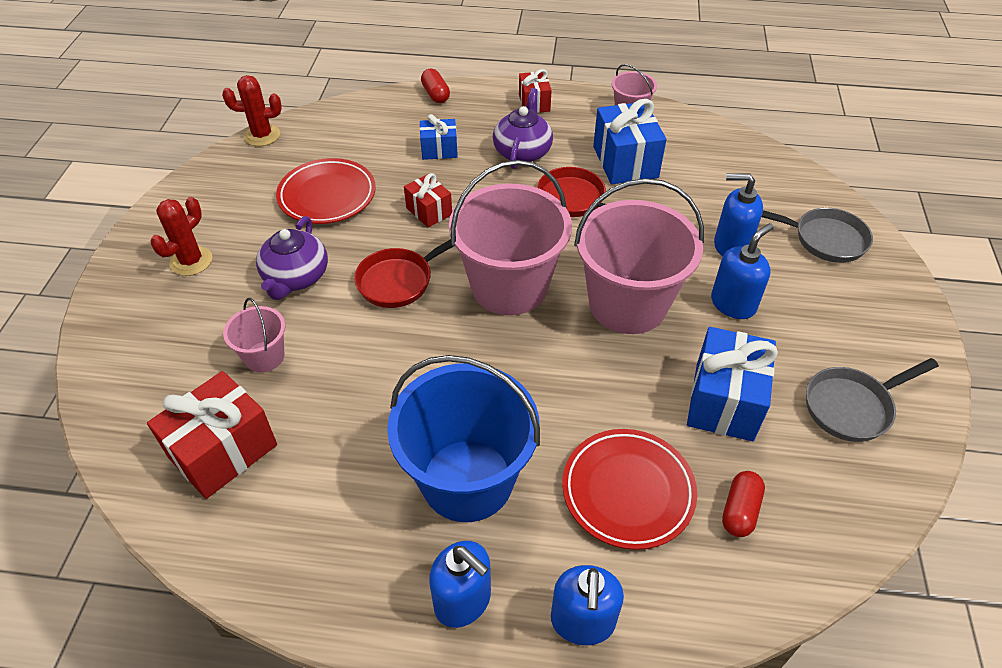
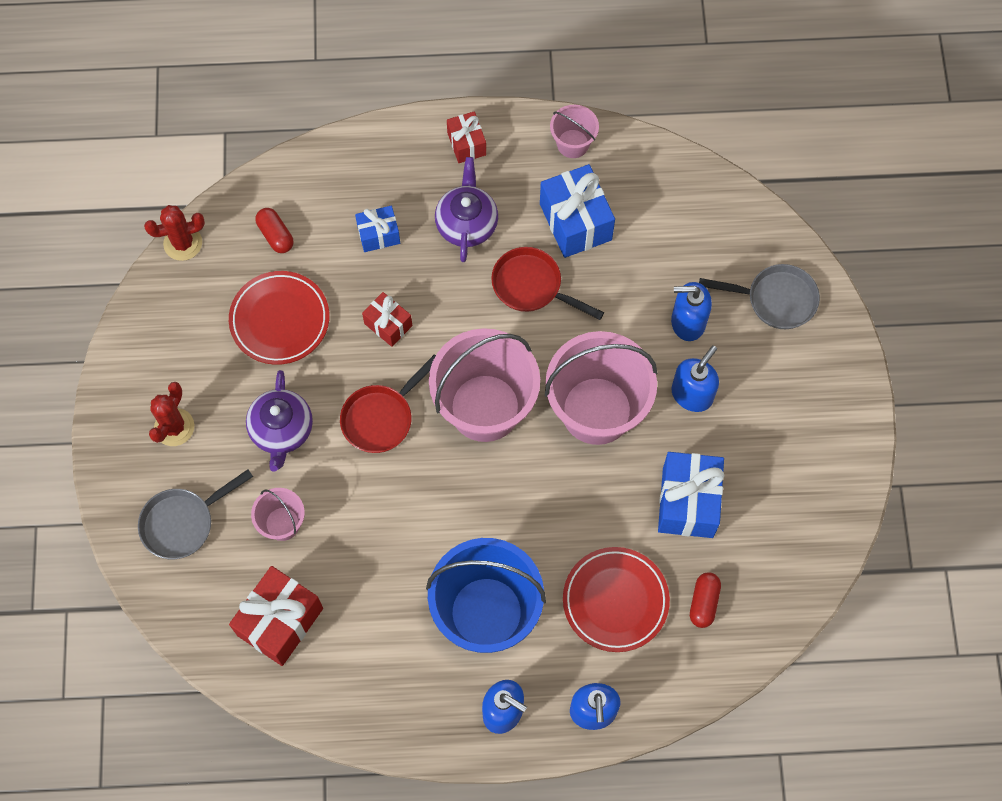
camera: 10 degrees left, 20 degrees up
red capsule [421,69,450,103] -> red capsule moved to [255,208,293,253]
grey pan [806,358,939,442] -> grey pan moved to [138,469,253,559]

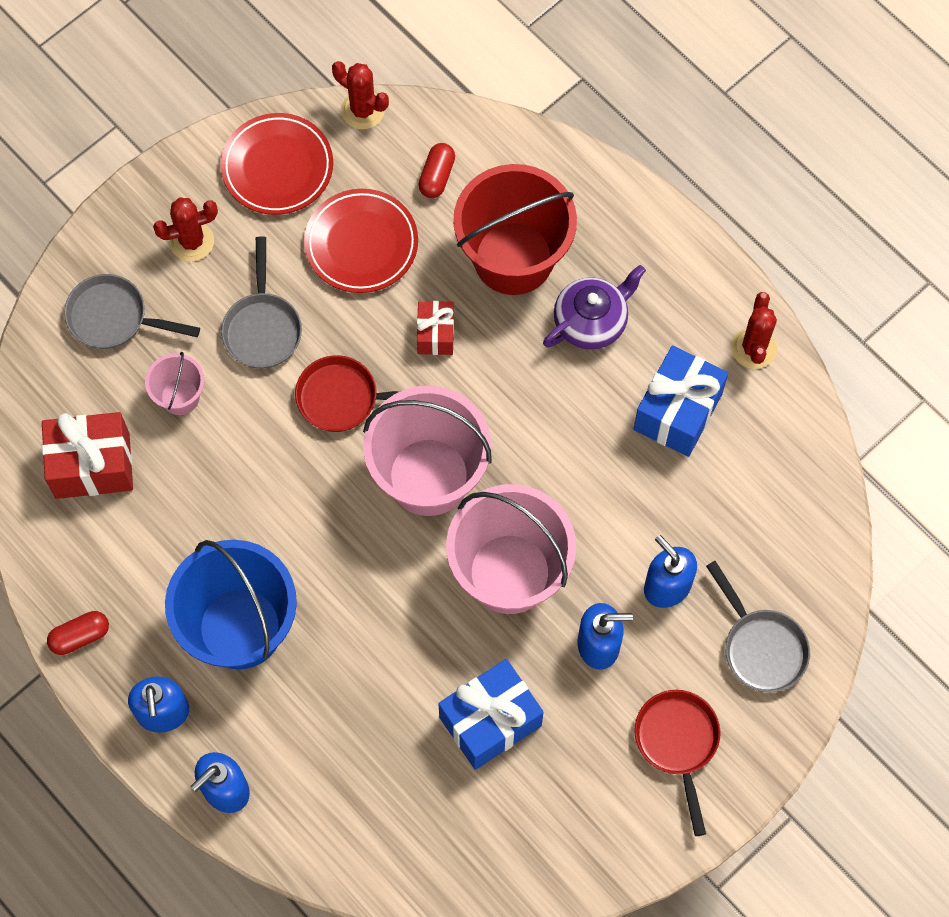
camera: 50 degrees right, 0 degrees up
purple teapot [246,370,313,472] -> grey pan [221,236,302,369]
blue gift [355,206,400,252] -> red bucket [453,164,577,295]
red gift [447,111,486,163] -> none
red pan [491,247,604,320] -> red pan moved to [634,690,721,836]
pink bucket [550,105,599,158] -> red cactus [731,292,777,369]
red plate [563,547,670,652] -> red plate moved to [221,113,333,215]
red capsule [690,572,721,628] -> red capsule moved to [47,611,109,655]

